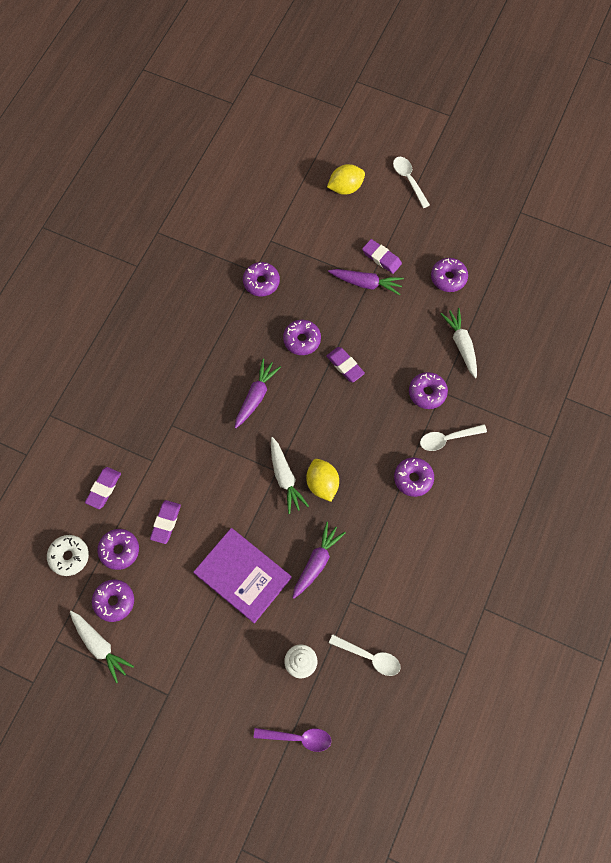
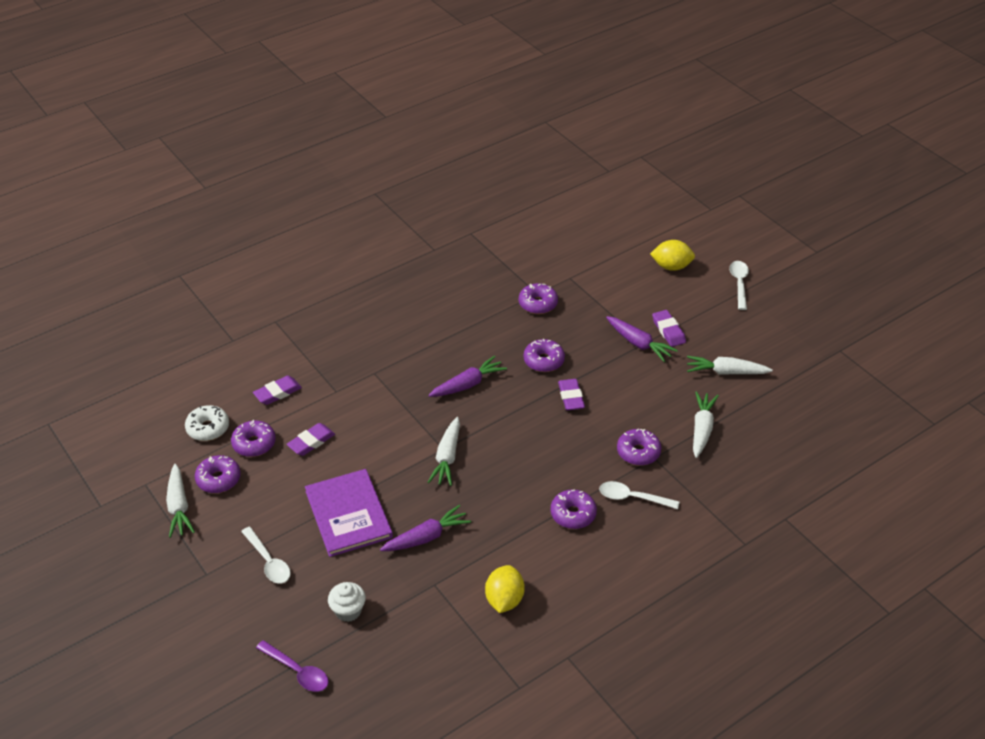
camera: 30 degrees right, 25 degrees down
yellow lemon [306,459,339,502] -> yellow lemon moved to [485,565,525,613]
white spoon [329,634,401,676] -> white spoon moved to [241,527,291,583]
purple donut [431,258,468,292] -> white carrot [687,356,773,375]

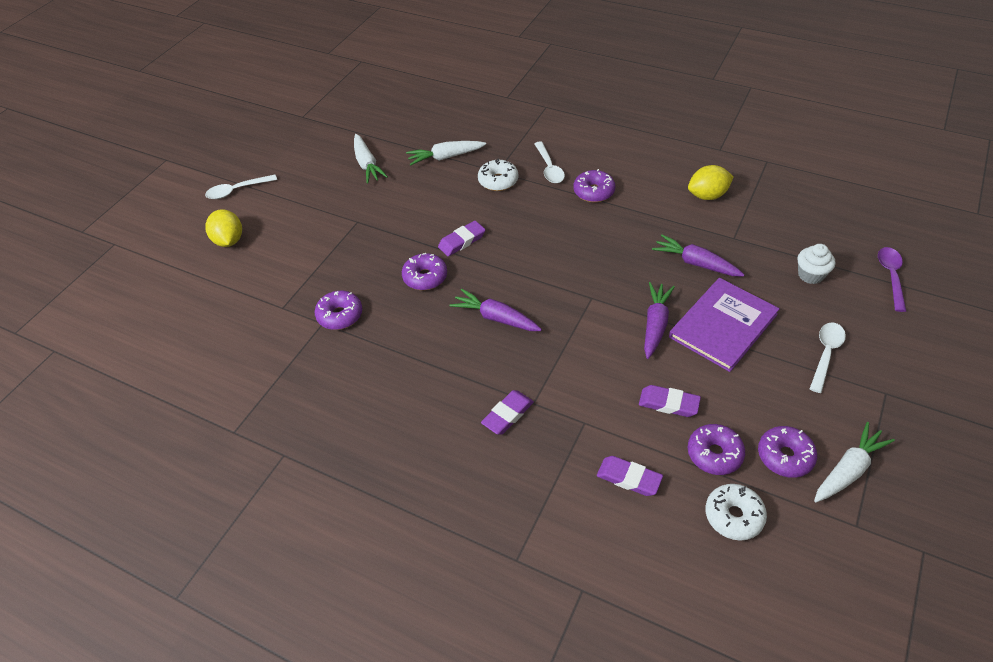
camera: 115 degrees left, 5 degrees up
white carrot [428,417,460,486] -> none
purple carrot [606,316,678,362] -> purple carrot moved to [644,282,675,359]
purple donut [617,429,661,466] -> white donut [478,159,518,191]
purple eraser [652,310,686,347] -> purple eraser moved to [481,390,534,435]

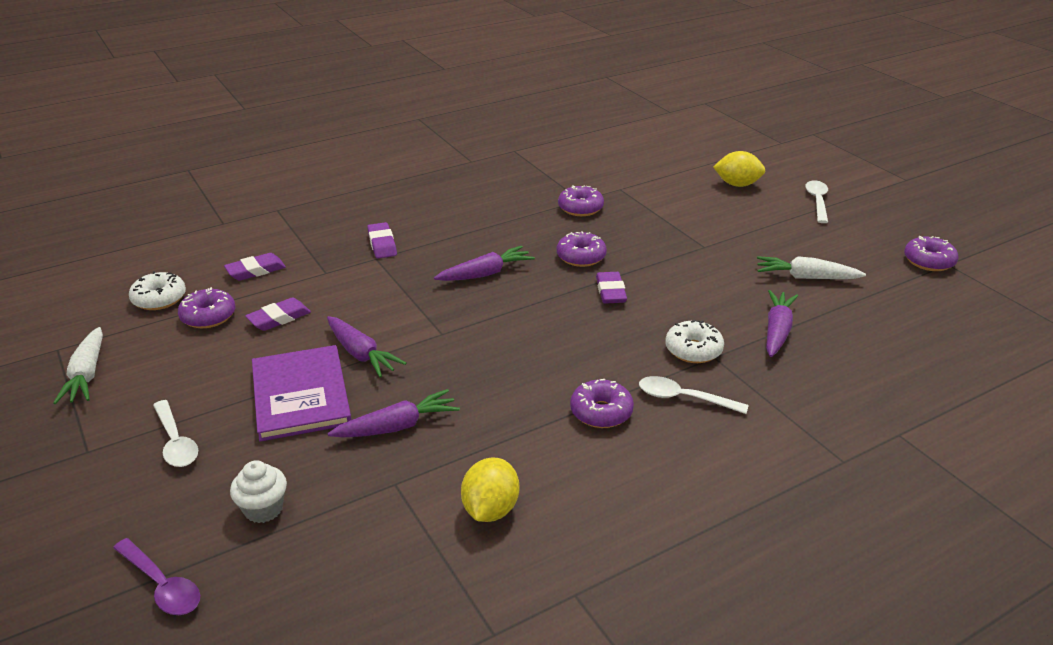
camera: 120 degrees right, 15 degrees down
white carrot [406,141,486,166] -> purple carrot [766,290,798,357]
purple donut [758,426,817,478] -> purple donut moved to [904,236,959,271]

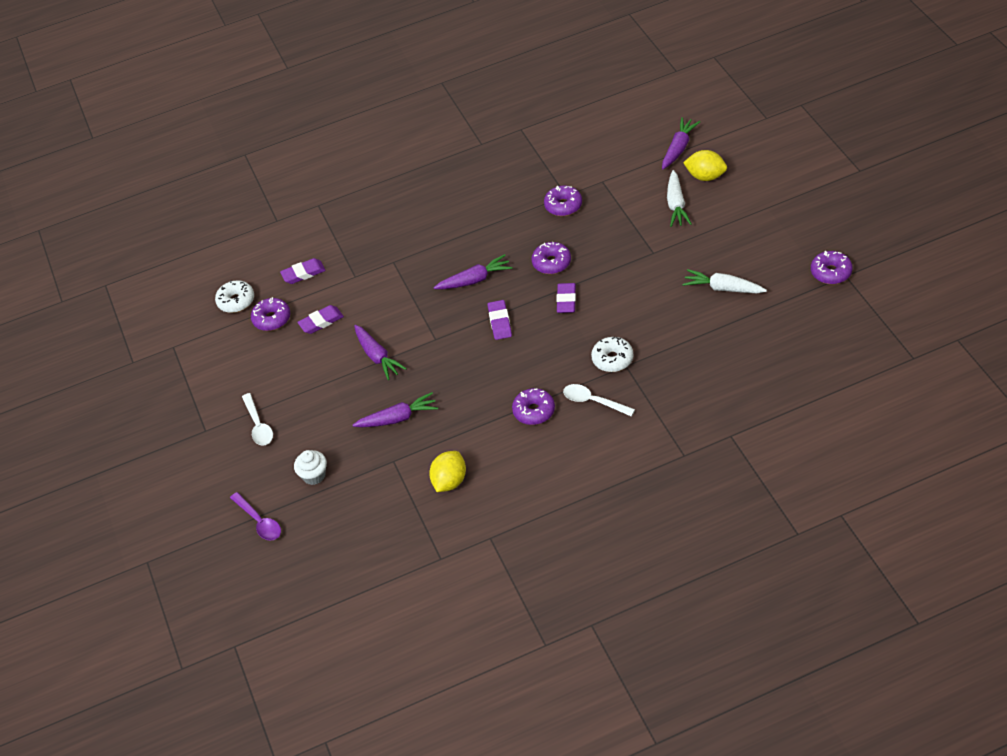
camera: 15 degrees right, 15 degrees up
white carrot [53,327,103,404] -> white carrot moved to [667,170,692,227]
purple book [252,345,351,441] -> none
purple eraser [367,222,397,258] -> purple eraser moved to [488,300,512,340]
purple carrot [766,290,798,357] -> purple carrot moved to [662,117,700,169]
white spoon [805,180,828,223] -> none

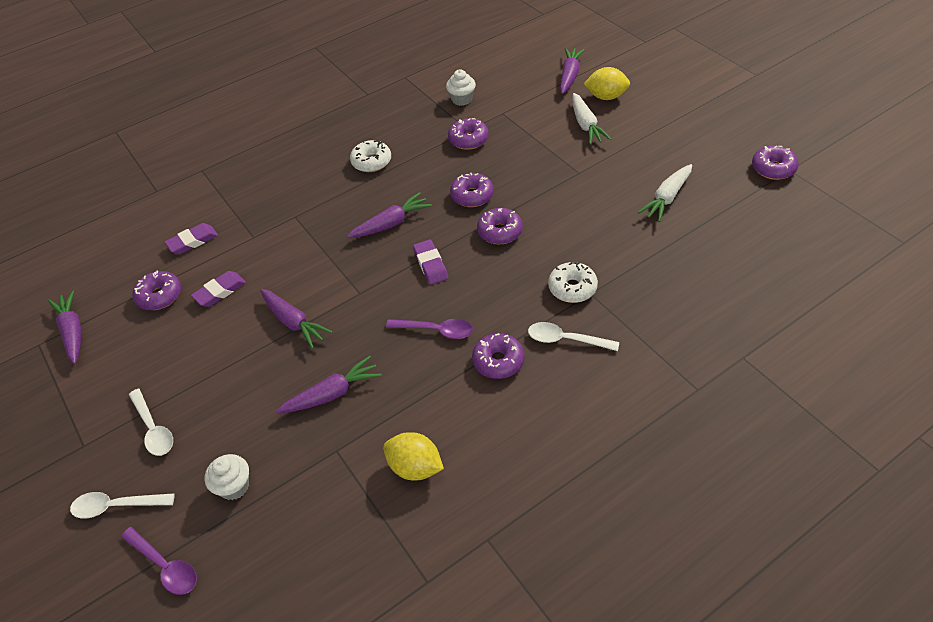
camera: 15 degrees left, 0 degrees up
white donut [215,280,254,313] -> white donut moved to [350,140,391,172]
yellow lemon [429,451,466,492] -> yellow lemon turned 75 degrees counterclockwise [383,432,444,481]
purple eraser [556,283,576,313] -> purple donut [477,208,523,244]
white carrot [683,269,767,293] -> white carrot turned 60 degrees counterclockwise [638,164,692,222]
none -> purple carrot [48,290,81,364]
none -> white spoon [70,492,175,519]
none -> purple spoon [386,319,473,339]
none -> white cupcake [446,69,476,106]

